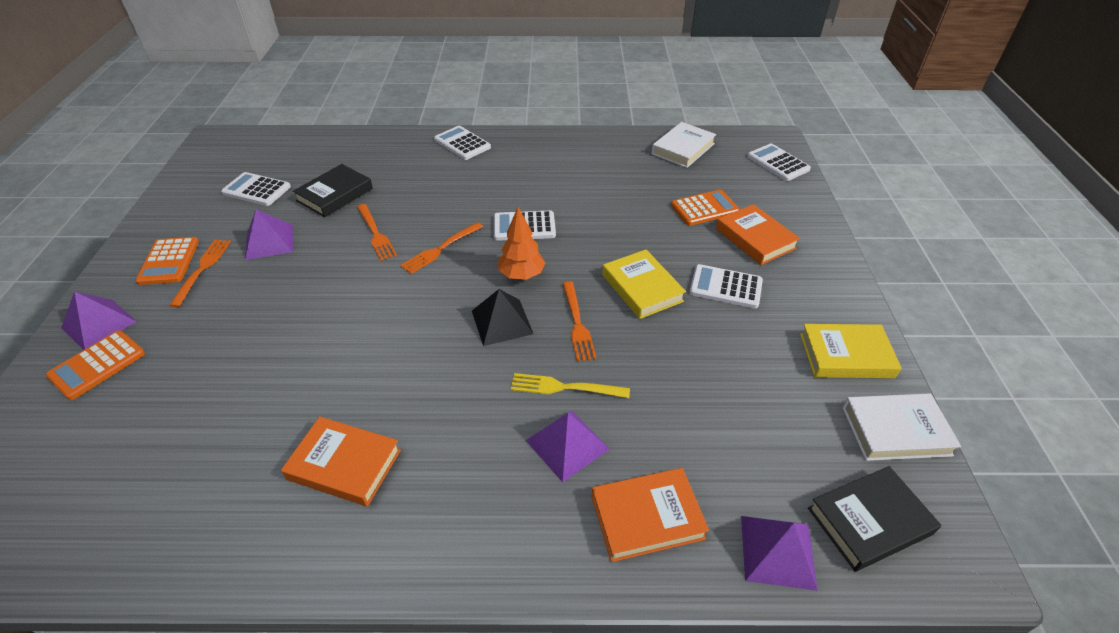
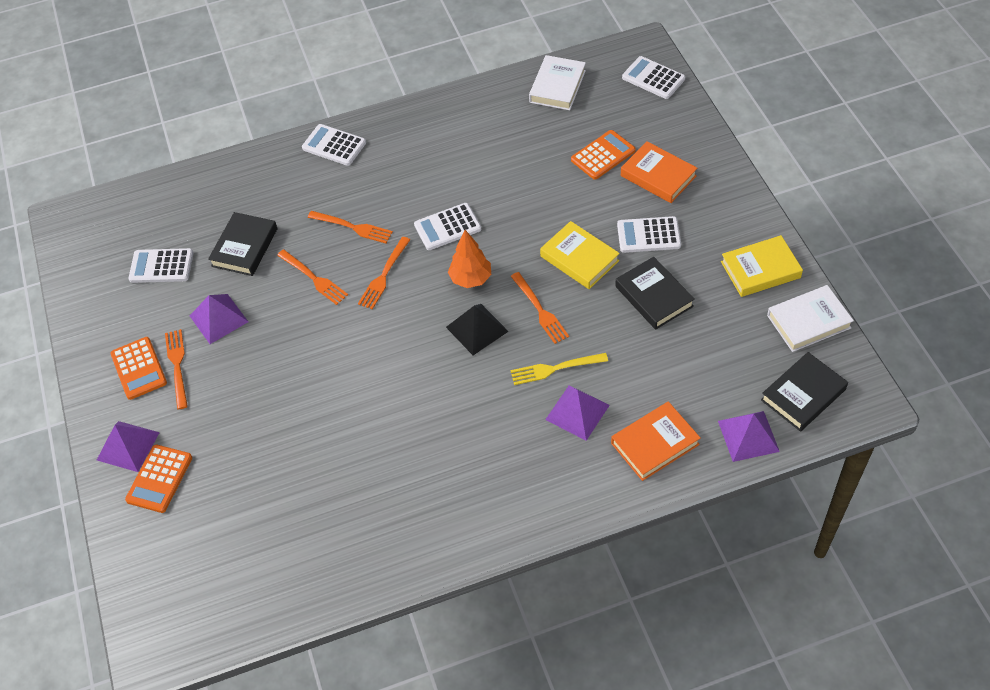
camera: 15 degrees left, 10 degrees up
orange book [281,417,401,506] -> none
none -> orange fork [308,211,393,244]
none -> black book [615,257,695,330]

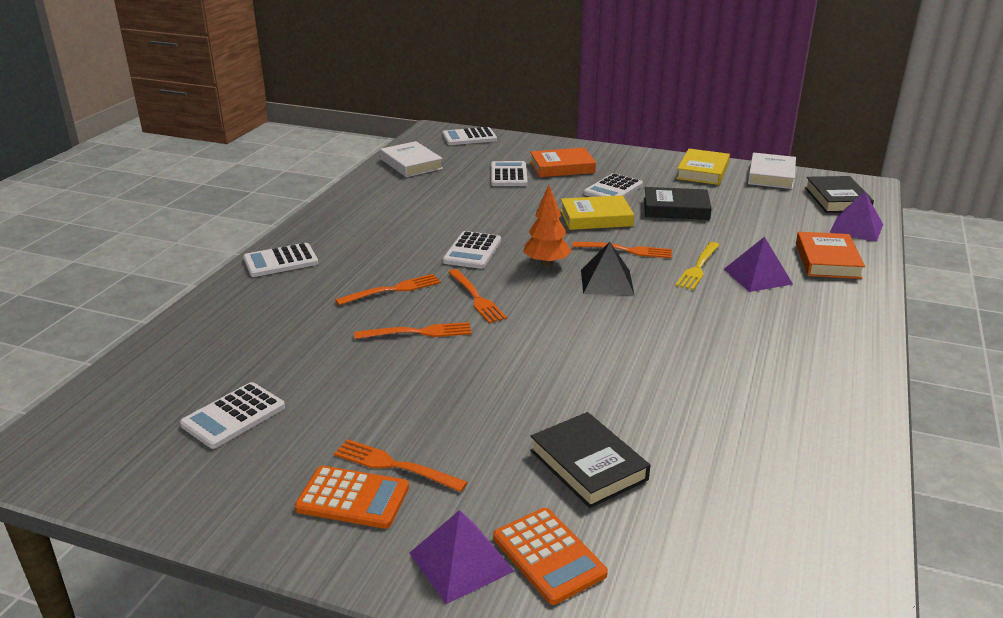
camera: 55 degrees left, 25 degrees down
purple pyramid [190,294,248,344] -> none
black book [208,212,278,276] -> black book moved to [530,412,650,508]
orange calculator [571,130,636,180] -> white calculator [491,161,528,186]

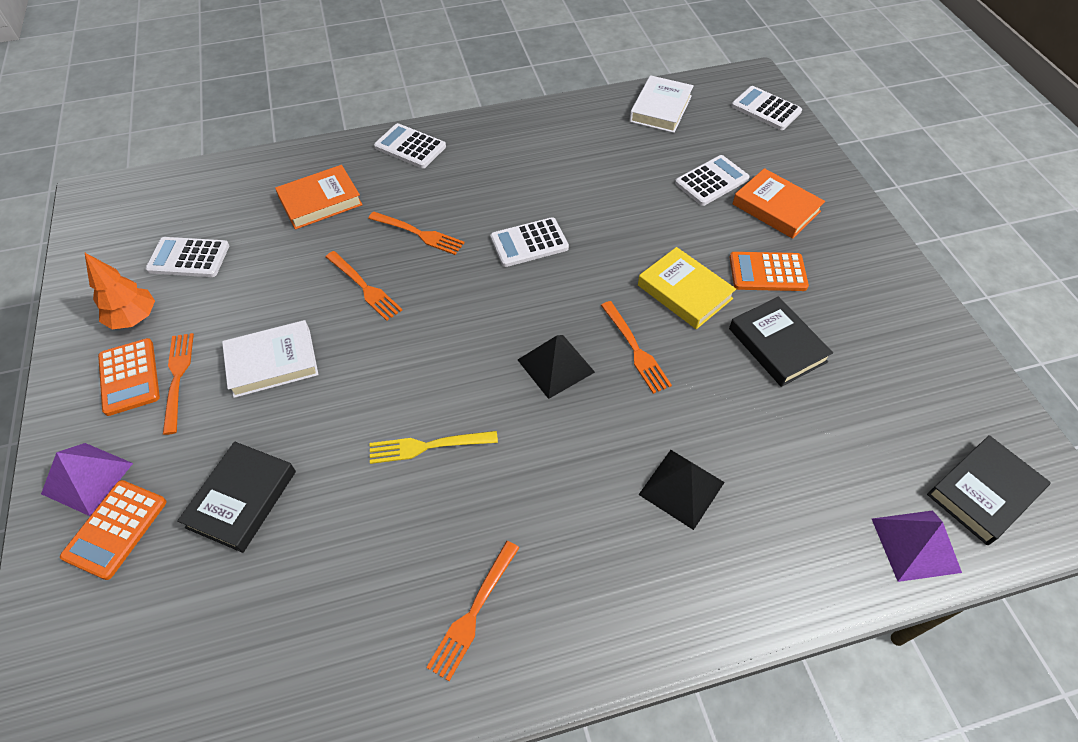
camera: 55 degrees right, 25 degrees up
orange fork [448,269,507,323] -> orange fork moved to [426,541,519,681]
orange tree [523,185,571,266] -> orange tree moved to [84,252,155,329]
white calculator [584,173,643,197] -> orange calculator [730,252,809,291]
yellow fork [675,242,719,290] -> yellow fork moved to [370,431,498,464]
yellow book [676,149,730,185] -> none
purple pyramid [724,237,793,292] -> black pyramid [638,450,725,530]
white book [748,153,796,189] -> white book moved to [222,320,319,398]
orange book [796,232,865,279] -> orange book moved to [275,165,363,230]

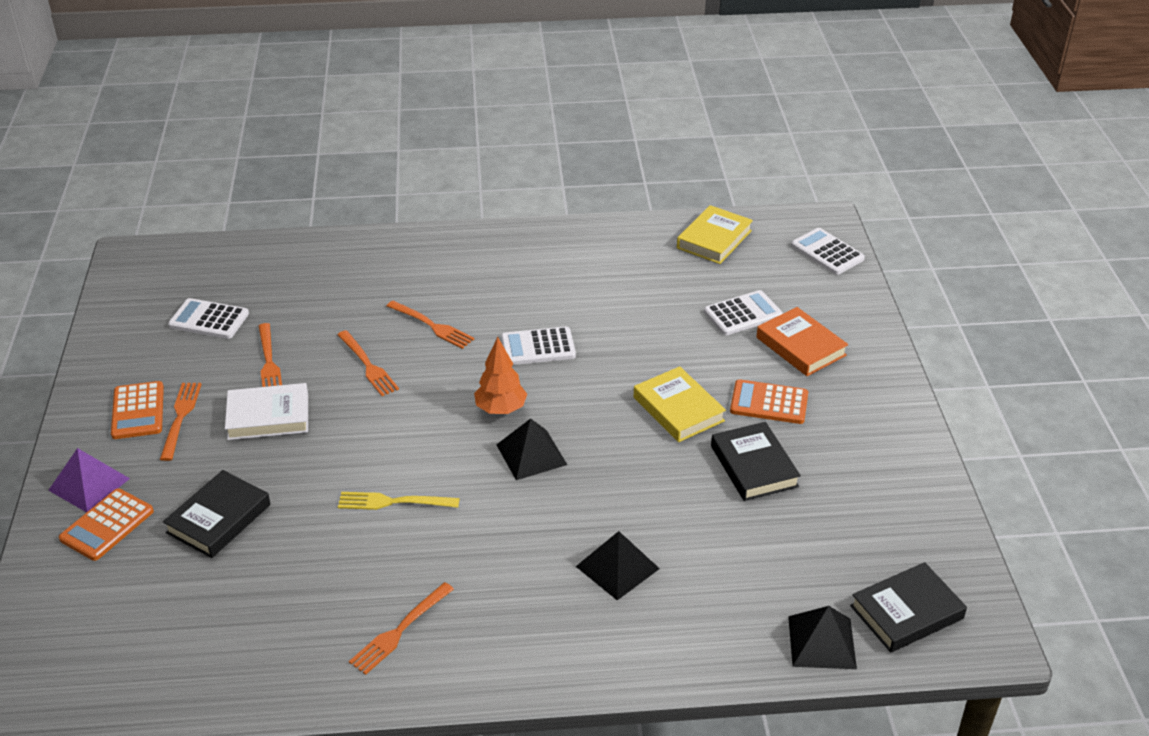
camera: 10 degrees right, 15 degrees down
orange tree [84,252,155,329] -> orange tree moved to [474,337,527,414]
orange book [275,165,363,230] -> none
white calculator [374,123,446,168] -> none
orange fork [601,301,672,394] -> orange fork moved to [259,323,282,387]
white book [629,75,694,133] -> yellow book [677,205,753,264]
purple pyramid [872,510,962,582] -> black pyramid [788,606,857,669]

